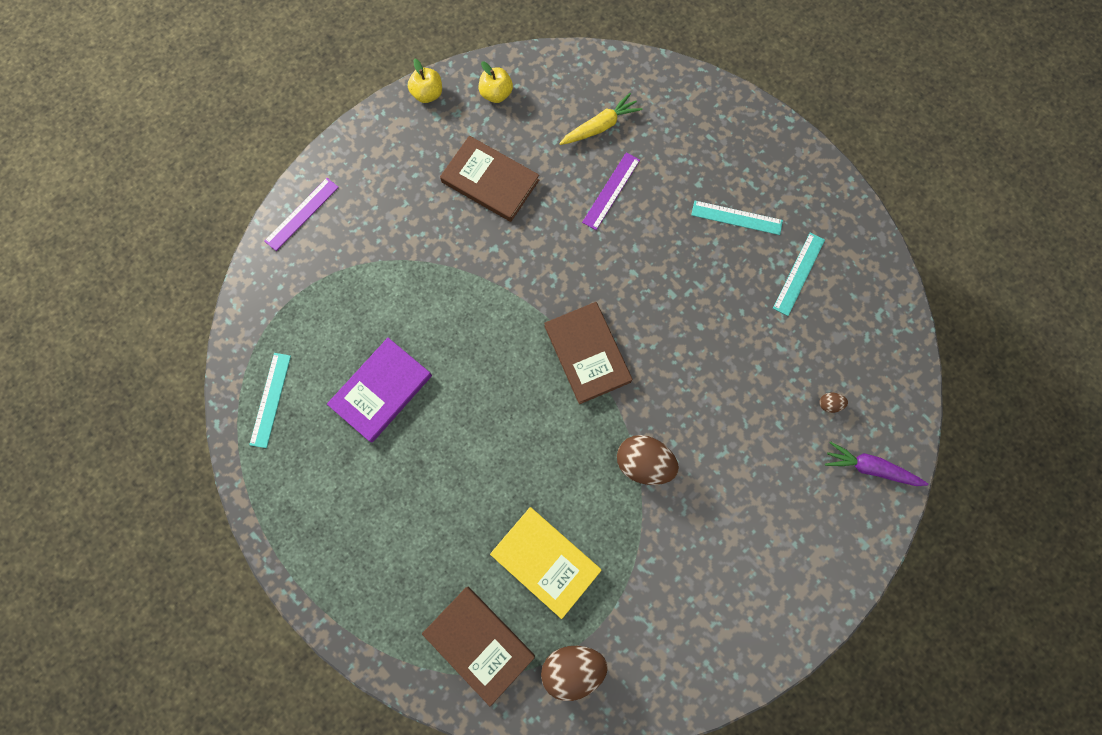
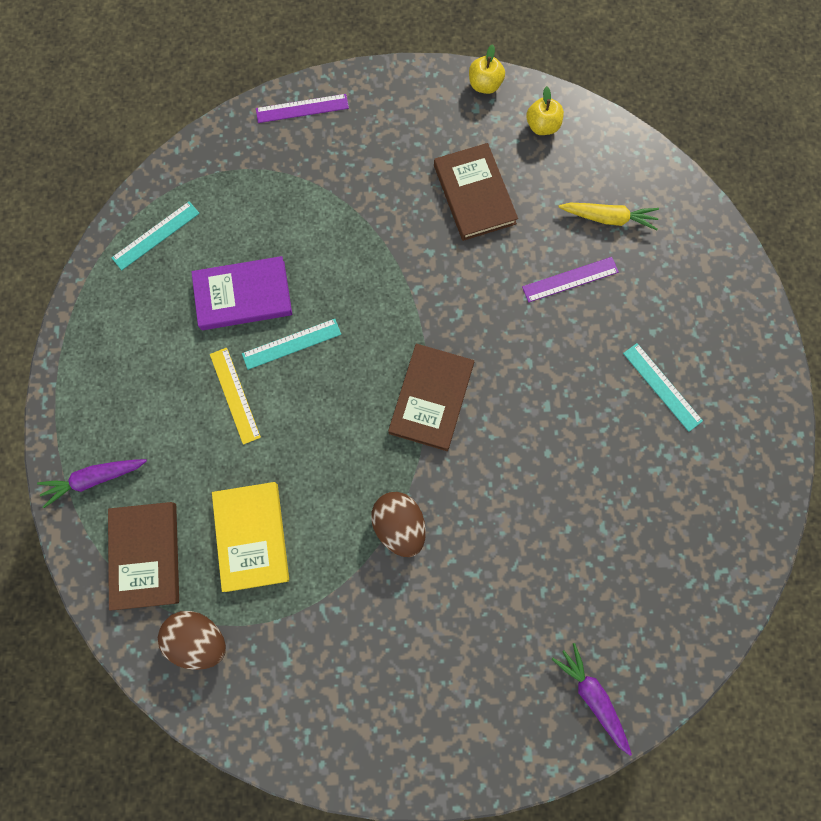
camera: 40 degrees right, 0 degrees up
turquoise ruler [773,233,825,316] -> turquoise ruler moved to [242,319,341,370]
brown egg [819,393,848,413] -> none
none -> purple carrot [37,459,147,508]
none -> yellow ruler [210,348,261,445]

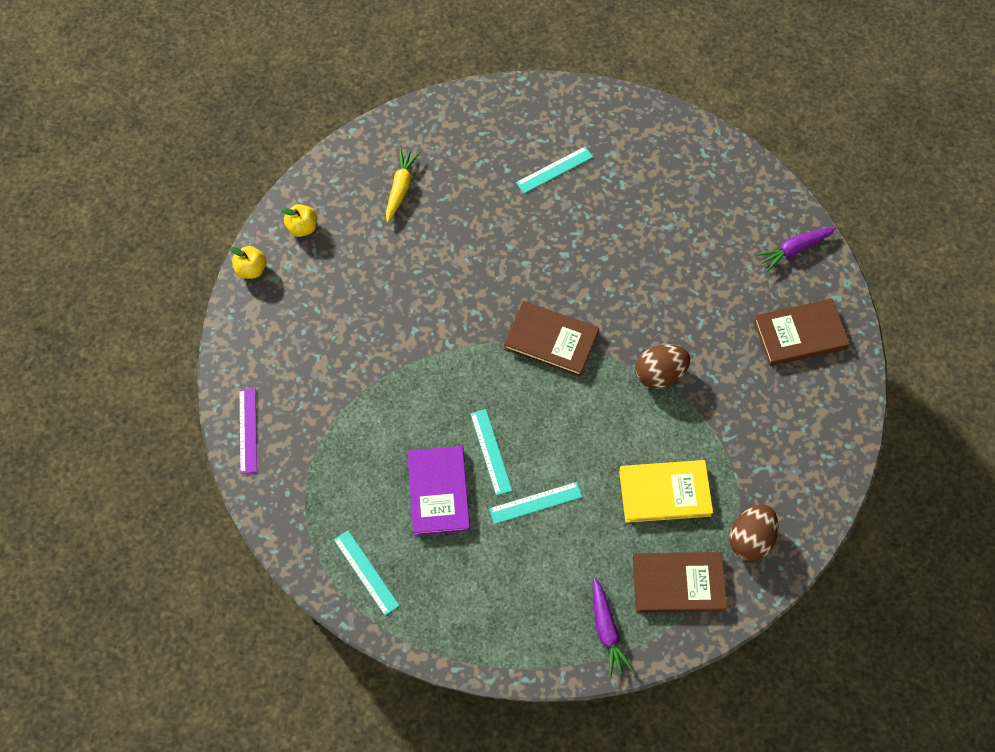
camera: 85 degrees left, 10 degrees down
yellow ruler [210,348,261,445] -> turquoise ruler [489,482,582,524]
brown book [434,143,518,241] -> brown book moved to [753,299,850,366]
purple ruler [522,257,619,302] -> none

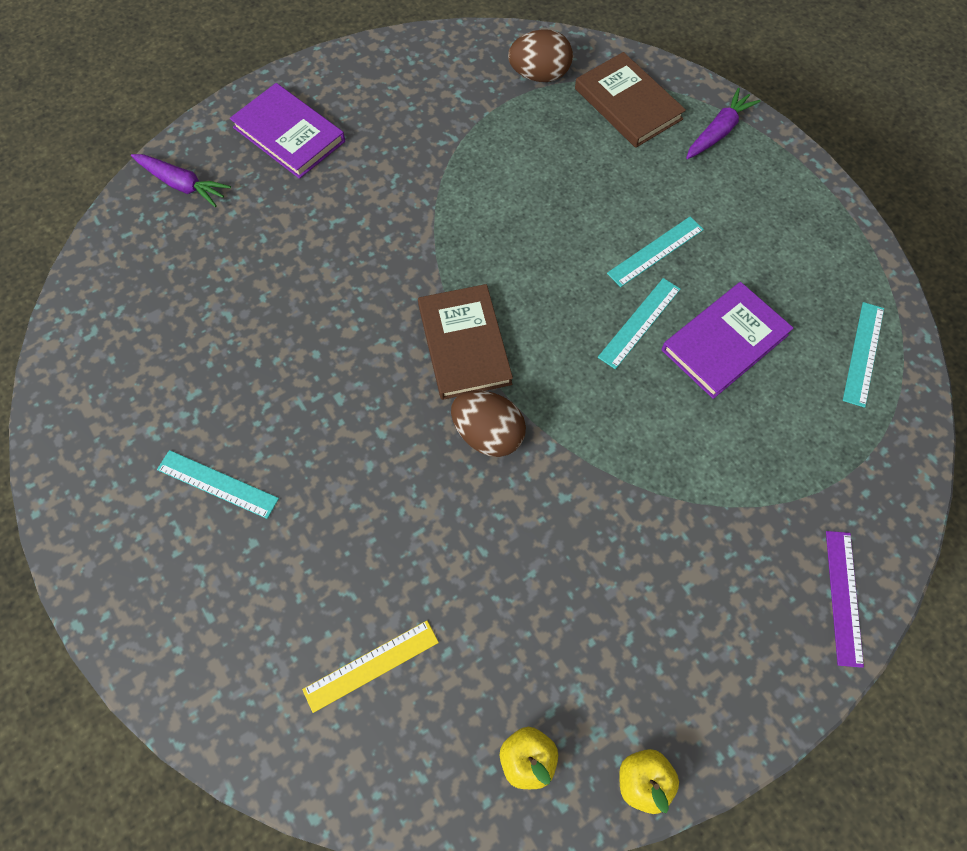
camera: 125 degrees left, 0 degrees up
purple ruler [239,388,257,474] -> purple ruler turned 45 degrees counterclockwise [826,531,864,668]
yellow carrot [386,148,420,223] -> yellow ruler [302,621,439,713]
turquoise ruler [489,482,582,524] -> turquoise ruler turned 75 degrees counterclockwise [607,217,704,287]
yellow book [619,460,713,523] -> none
brown egg [636,344,690,389] -> brown egg moved to [451,390,526,457]
brown book [753,299,850,366] -> purple book [230,83,345,179]

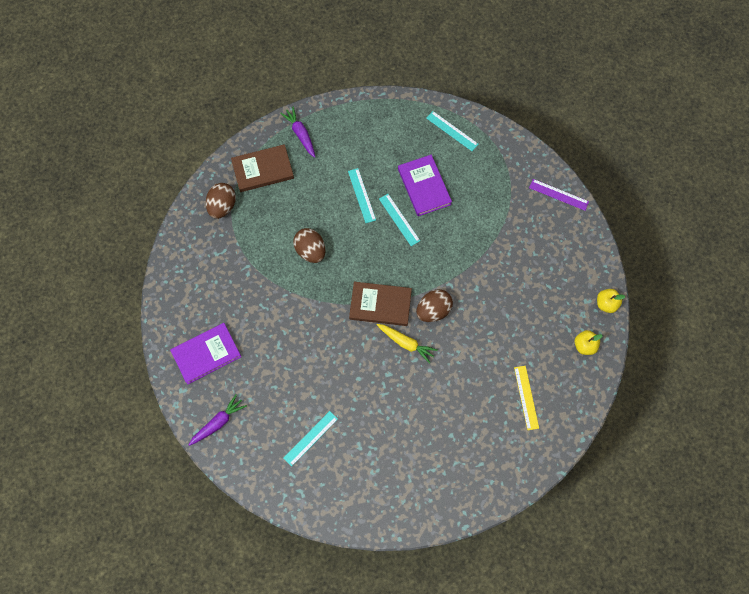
camera: 70 degrees left, 5 degrees up
turquoise ruler [157,450,279,519] -> turquoise ruler moved to [283,411,338,466]
none -> brown egg [293,228,325,263]
none -> yellow carrot [377,324,438,364]

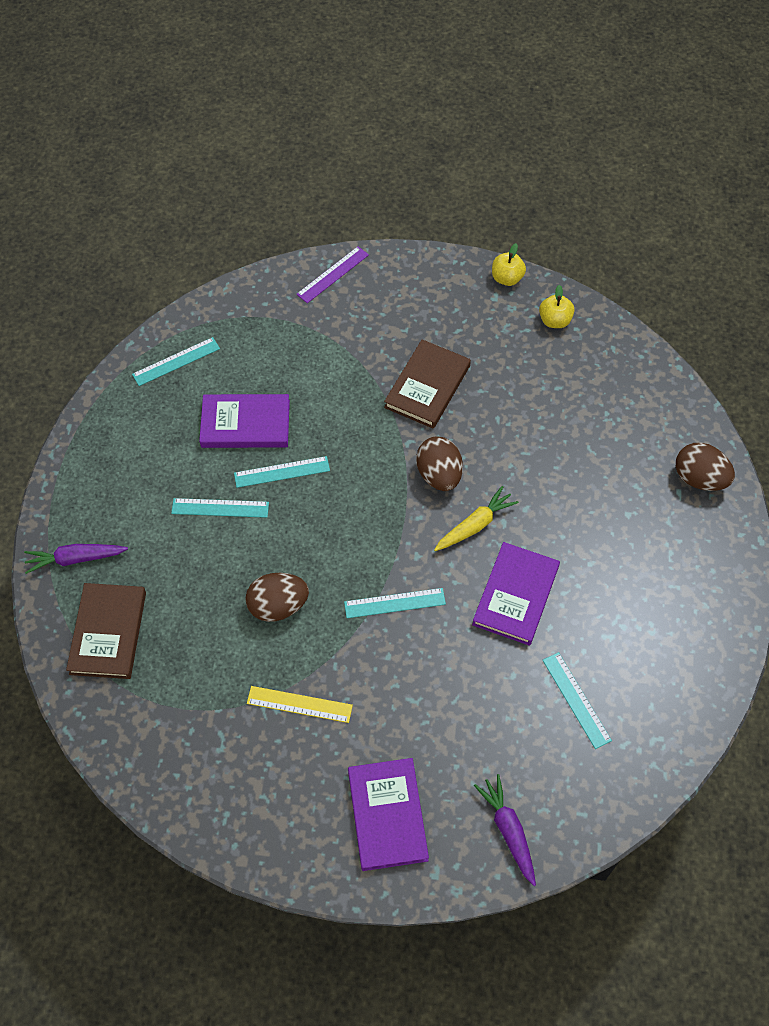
camera: 70 degrees left, 10 degrees down
brown egg [206,183,236,219] -> brown egg moved to [676,442,735,491]
brown book [349,282,412,326] -> brown book moved to [384,340,471,429]
yellow ruler [514,366,539,430] -> yellow ruler moved to [247,686,353,723]
none -> turquoise ruler [344,588,446,618]
none -> purple book [472,542,560,646]

